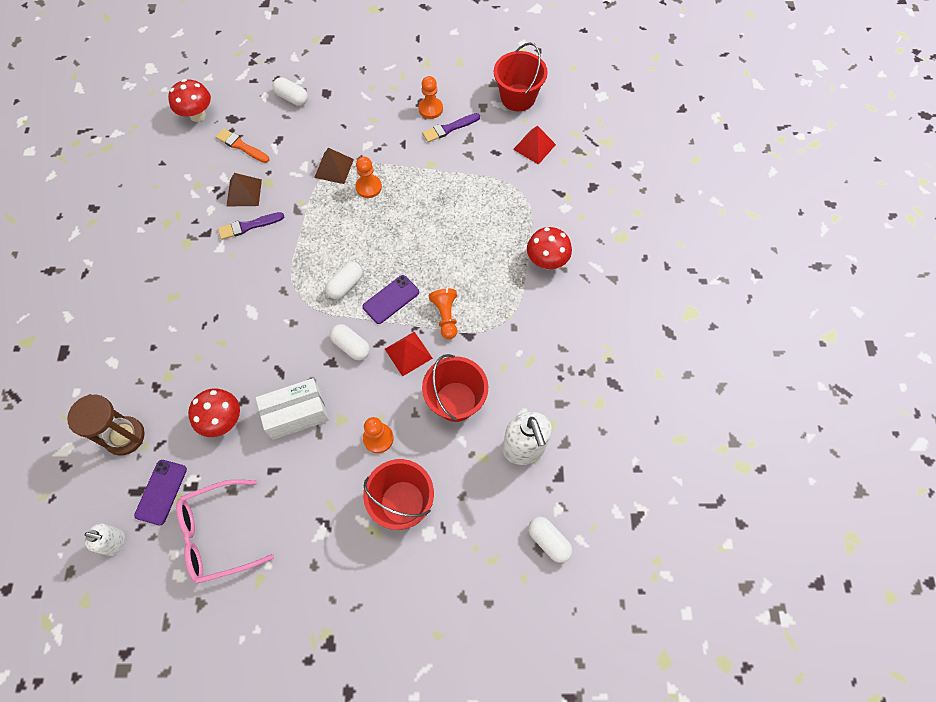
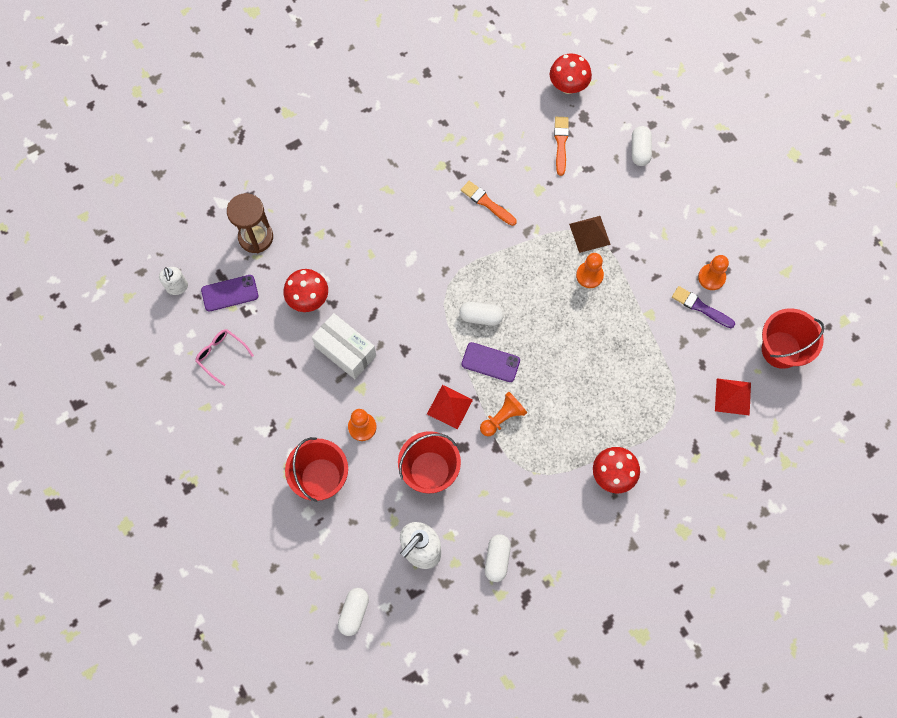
camera: 60 degrees right, 5 degrees up
pink glasses [176,479,274,584] -> pink glasses [196,329,254,386], size x0.59
purple brush [218,212,284,240] -> orange brush [461,181,516,226]
brown pyramid [227,173,262,206] -> none
white capsule [330,324,370,360] -> white capsule moved to [485,534,511,582]

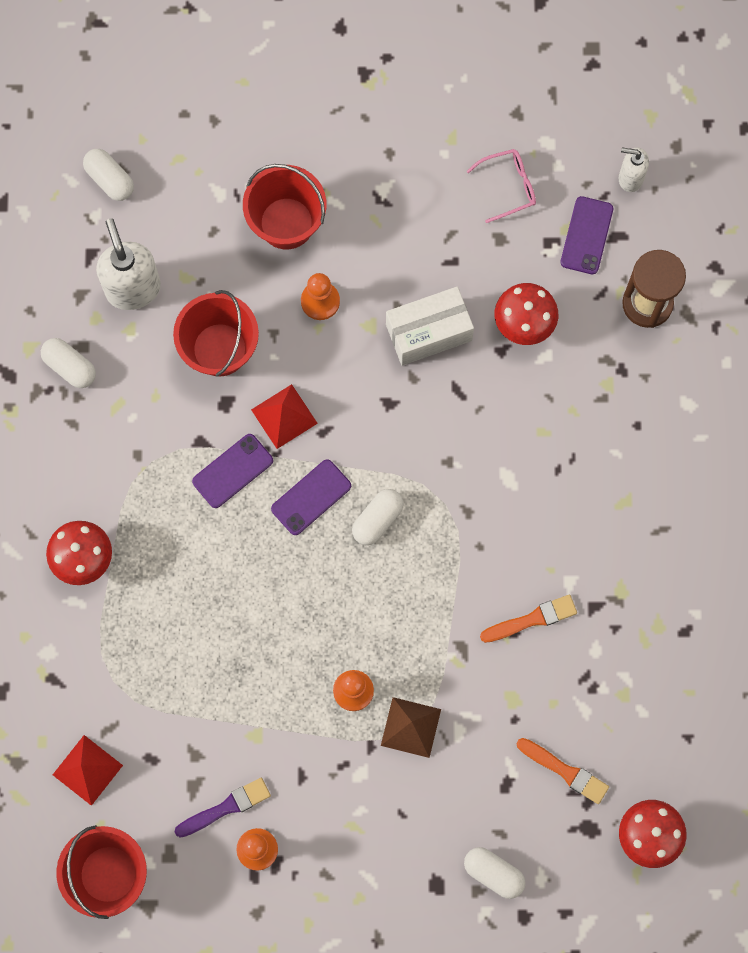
camera: 120 degrees right, 5 degrees up
orange pawn [480,392,527,436] -> purple phone [192,434,273,508]

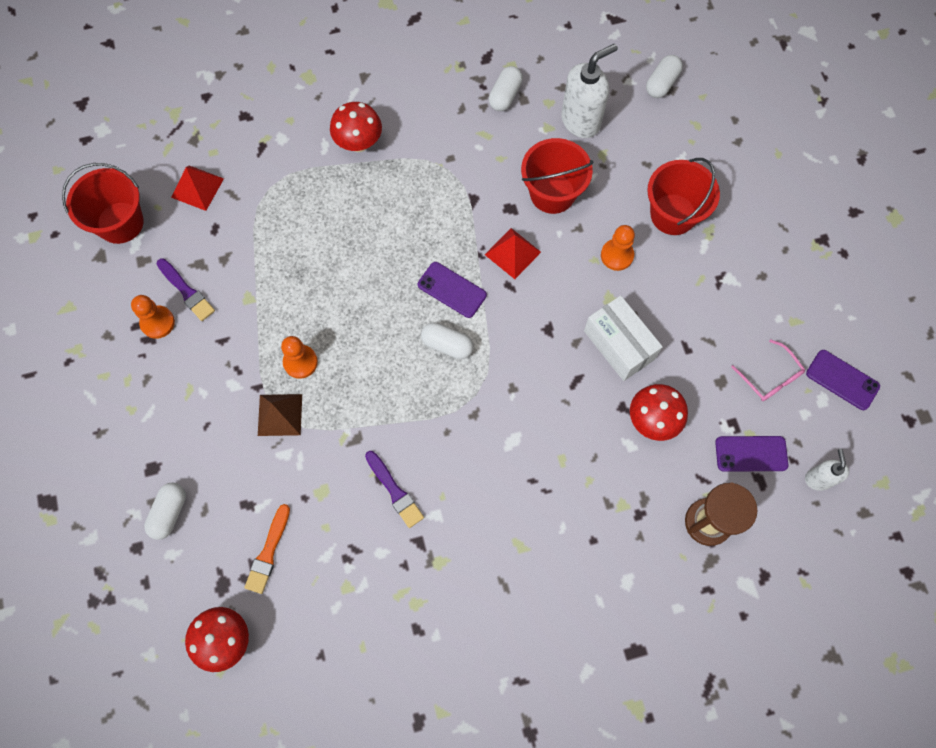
camera: 75 degrees right, 5 degrees down
purple phone [192,434,273,508] -> purple phone moved to [806,350,880,410]
orange brush [480,595,577,643] -> purple brush [365,451,424,528]

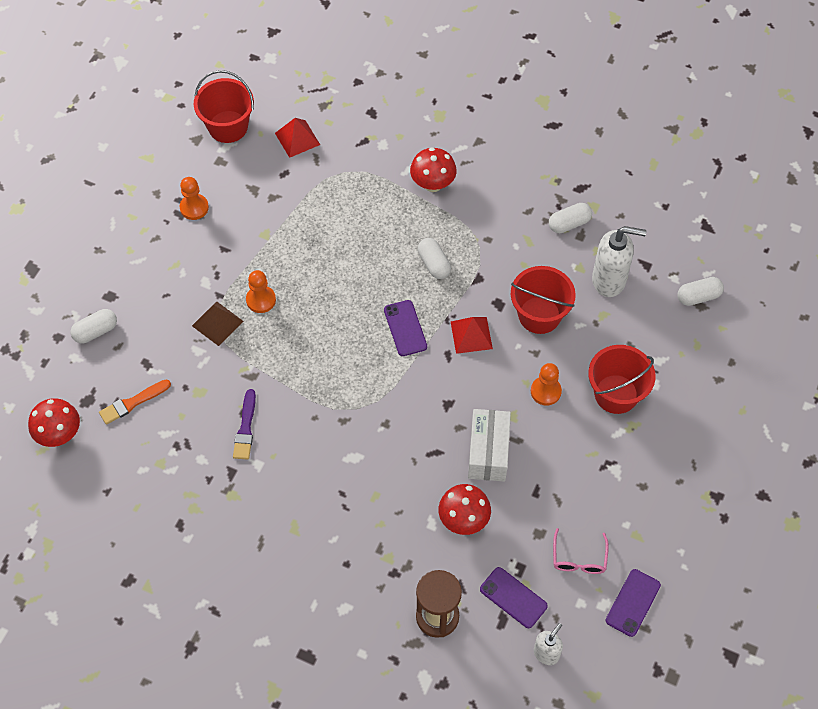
camera: 40 degrees right, 10 degrees down
purple brush [157,258,215,321] -> none
white capsule [421,323,474,359] -> white capsule moved to [418,238,451,279]
purple phone [806,350,880,410] -> purple phone turned 45 degrees clockwise [606,569,661,637]

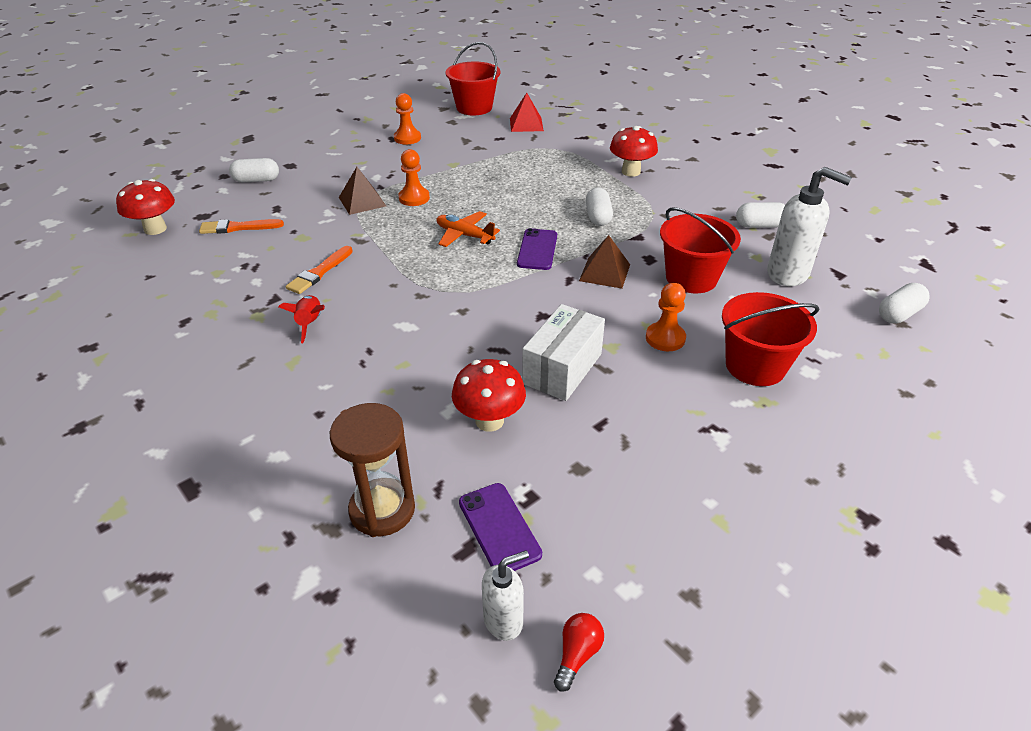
camera: 25 degrees right, 20 degrees down
purple brush [233,389,256,460] -> orange brush [286,246,353,294]
red pyramid [451,317,493,354] -> brown pyramid [579,235,630,289]
pink glasses [553,528,609,574] -> none
purple phone [606,569,661,637] -> none
white capsule [677,277,724,306] -> white capsule turned 45 degrees counterclockwise [879,283,930,324]
none -> red rocket [278,295,325,343]
none -> orange plane [436,211,500,247]
none -> red light bulb [554,613,604,692]

